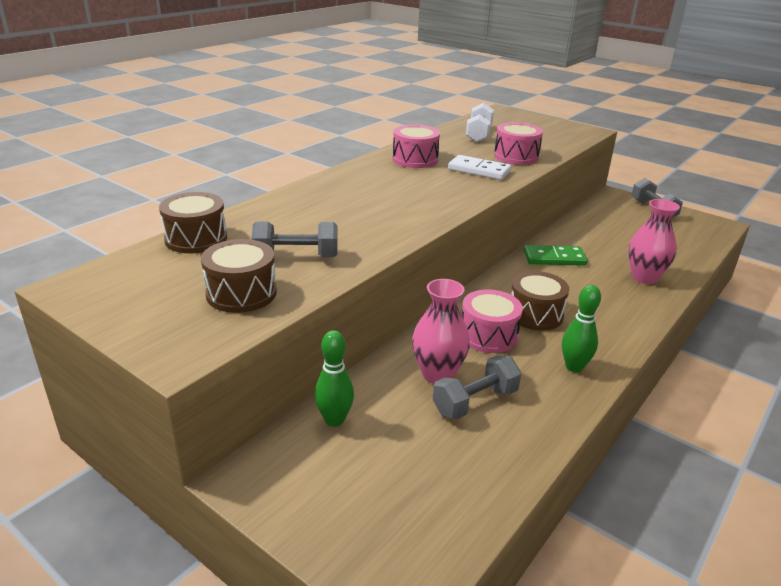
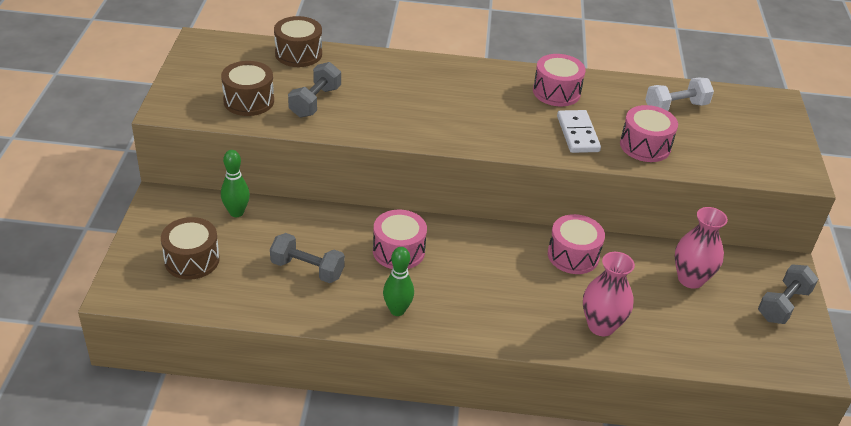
camera: 55 degrees right, 10 degrees up
grey dumbbell [251,221,338,257] -> grey dumbbell turned 60 degrees clockwise [288,62,341,118]
pink vase [412,279,470,384] -> pink vase moved to [674,207,728,289]
brown drum [511,271,569,330] -> brown drum moved to [161,217,220,279]
green domino [524,245,588,266] -> pink drum [548,214,605,274]

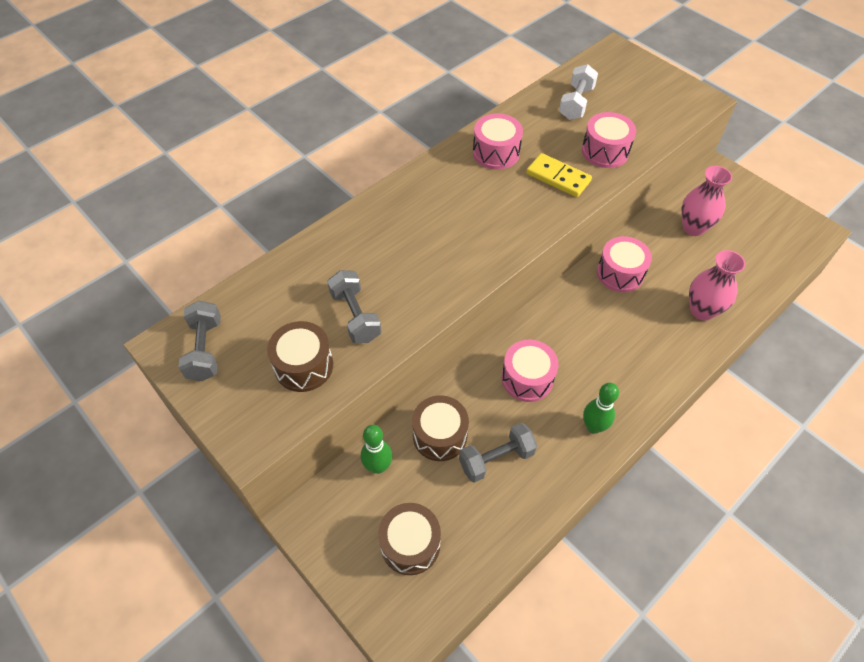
camera: 45 degrees left, 15 degrees up
brown drum [274,16,322,67] -> brown drum moved to [412,395,469,461]
white domino [557,110,601,153] -> yellow domino [526,153,592,197]
grey dumbbell [758,264,818,324] -> grey dumbbell moved to [178,301,221,381]

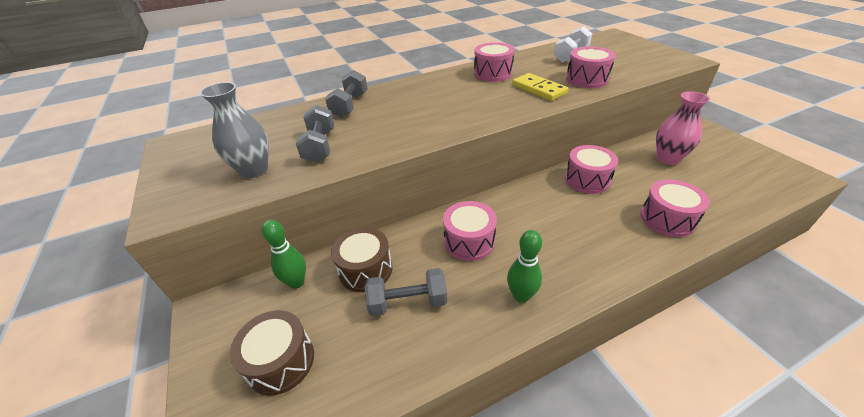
camera: 20 degrees right, 15 degrees down
grey dumbbell [178,301,221,381] -> grey dumbbell moved to [325,70,368,118]
brown drum [267,321,333,392] -> grey vase [199,82,269,178]
pink vase [689,250,746,321] -> pink drum [640,180,710,237]

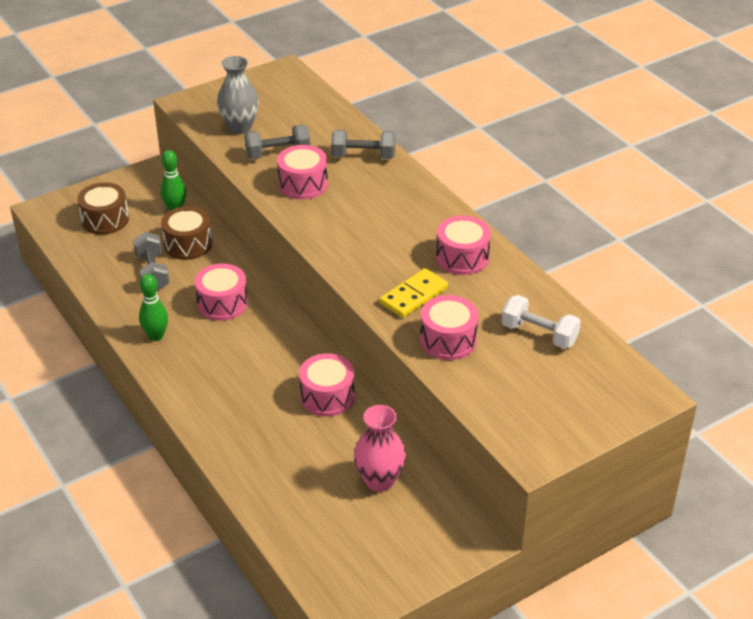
camera: 80 degrees right, 0 degrees up
pink drum [640,180,710,237] -> pink drum moved to [277,145,328,199]

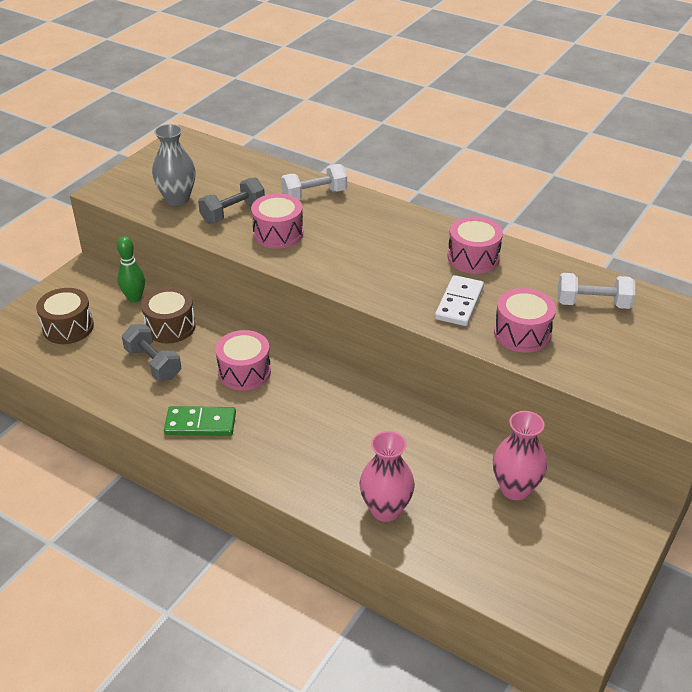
camera: 25 degrees left, 0 degrees up
green bowling pin [139,274,168,341] -> green domino [164,406,236,436]
pink drum [299,353,355,417] -> none
grey dumbbell [331,130,395,159] -> white dumbbell [281,164,347,200]
yellow domino [380,268,448,318] -> white domino [435,275,484,326]
none -> pink vase [359,431,415,522]

